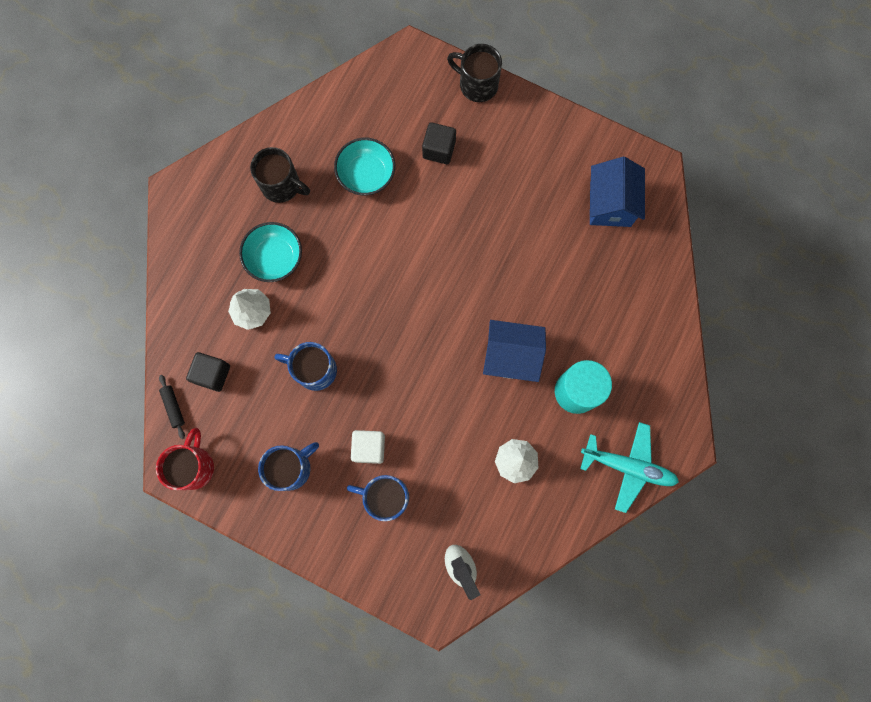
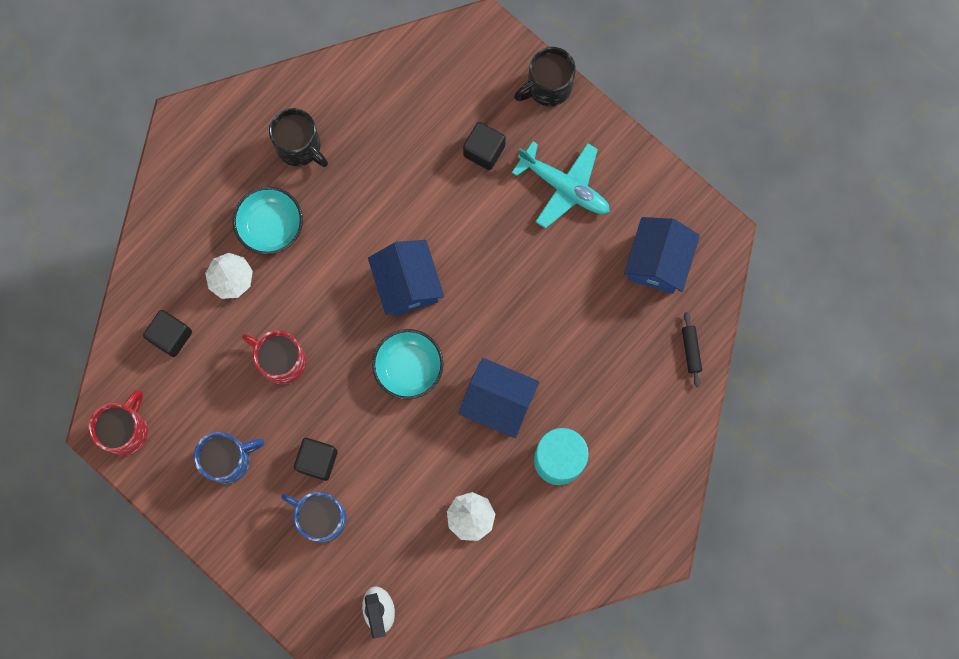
camera: 15 degrees right, 0 degrees up
black rolling pin [159,375,185,439] -> black rolling pin moved to [682,312,702,387]
blue mug [274,342,337,391] -> red mug [242,330,306,385]
turquoise bowl [334,138,395,195] -> turquoise bowl moved to [372,329,443,400]
white cube [351,430,385,464] -> black cube [294,438,338,481]
black mug [447,44,502,102] -> black mug turned 75 degrees counterclockwise [514,47,576,106]
turquoise plane [580,422,679,513] -> turquoise plane moved to [512,141,610,228]
none -> blue house [368,240,444,316]

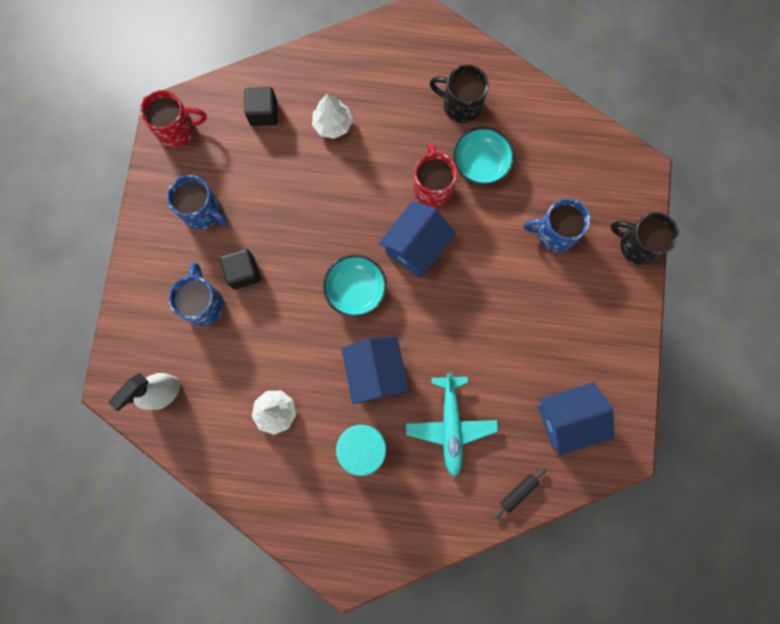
camera: 55 degrees right, 0 degrees up
turquoise bowl [233,187,303,255] -> turquoise bowl moved to [453,127,515,185]
red mug [242,330,306,385] -> red mug moved to [413,143,457,207]
black mug [269,108,328,167] -> black mug turned 105 degrees clockwise [430,65,489,123]
black cube [463,122,506,170] -> blue mug [524,198,591,252]
turquoise plane [512,141,610,228] -> turquoise plane moved to [406,372,498,477]

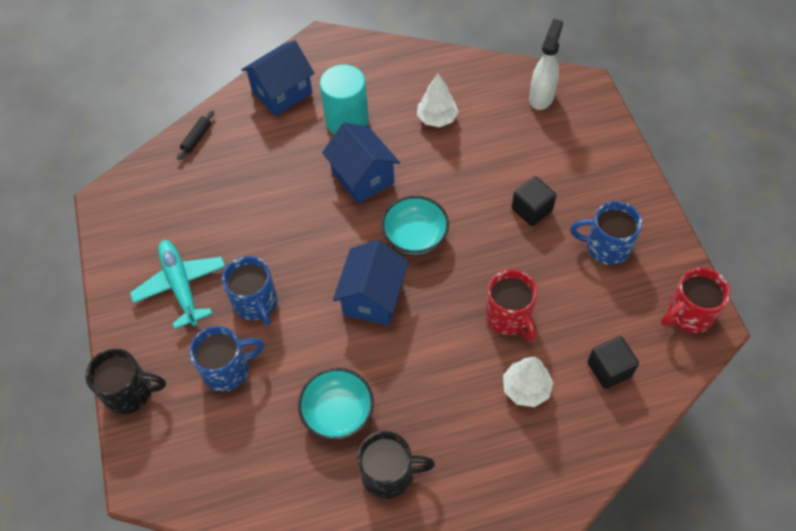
camera: 160 degrees right, 20 degrees down
blue mug [169,263,224,326] -> blue mug moved to [222,256,277,326]
turquoise plane [406,372,498,477] -> turquoise plane moved to [130,240,226,329]
red mug [413,143,457,207] -> red mug moved to [485,269,537,341]
blue house [538,382,614,456] -> blue house moved to [241,40,315,116]

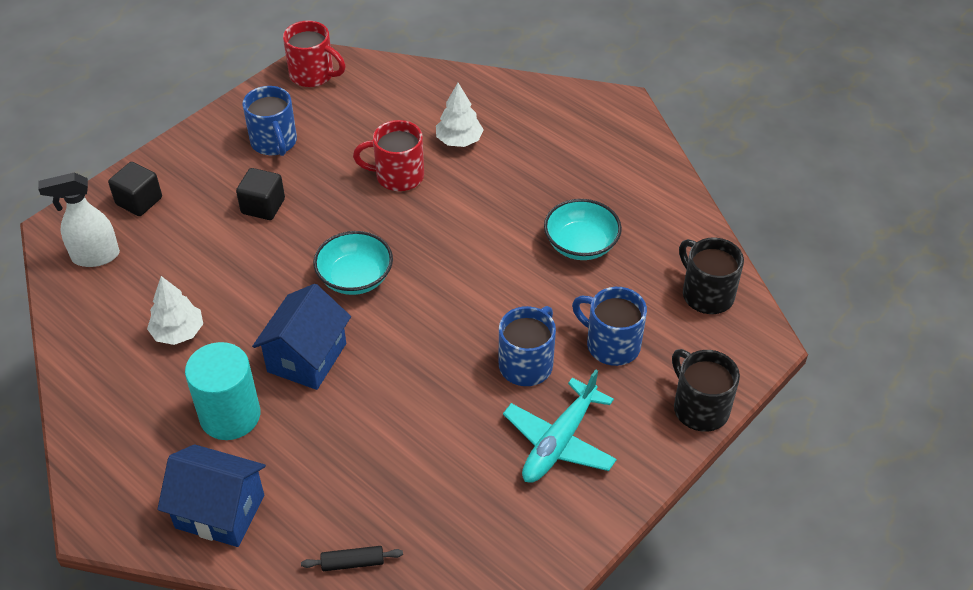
camera: 125 degrees left, 10 degrees down
blue house [333,240,409,326] -> none
black mug [357,431,435,499] -> black mug moved to [679,238,744,314]
red mug [485,269,537,341] -> red mug turned 120 degrees counterclockwise [353,120,424,191]
black cube [587,336,639,389] -> black cube moved to [108,162,162,216]

